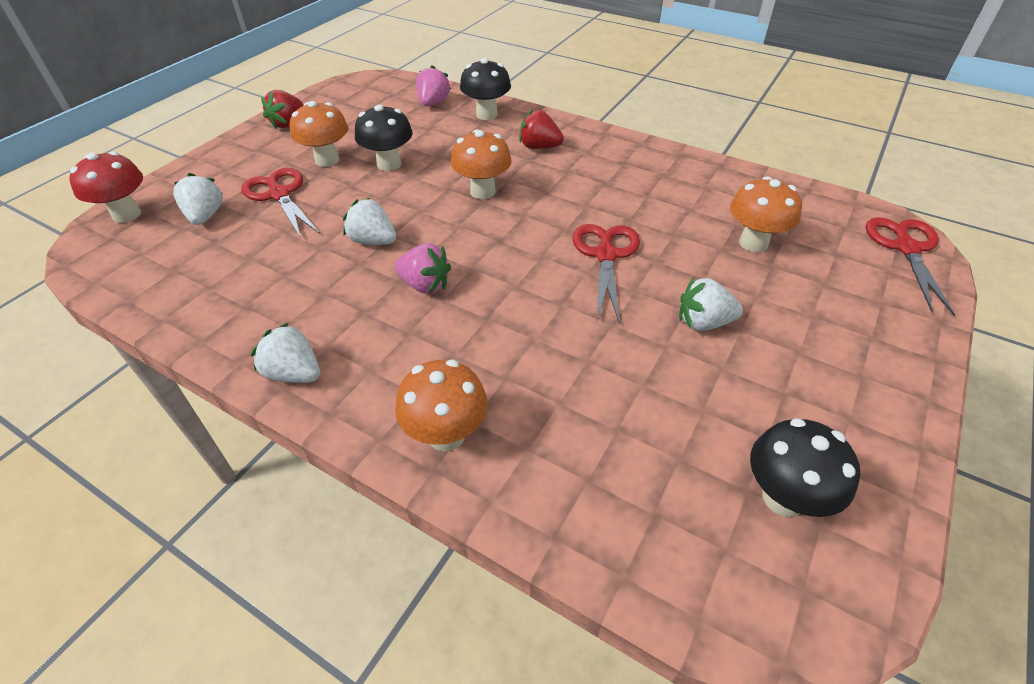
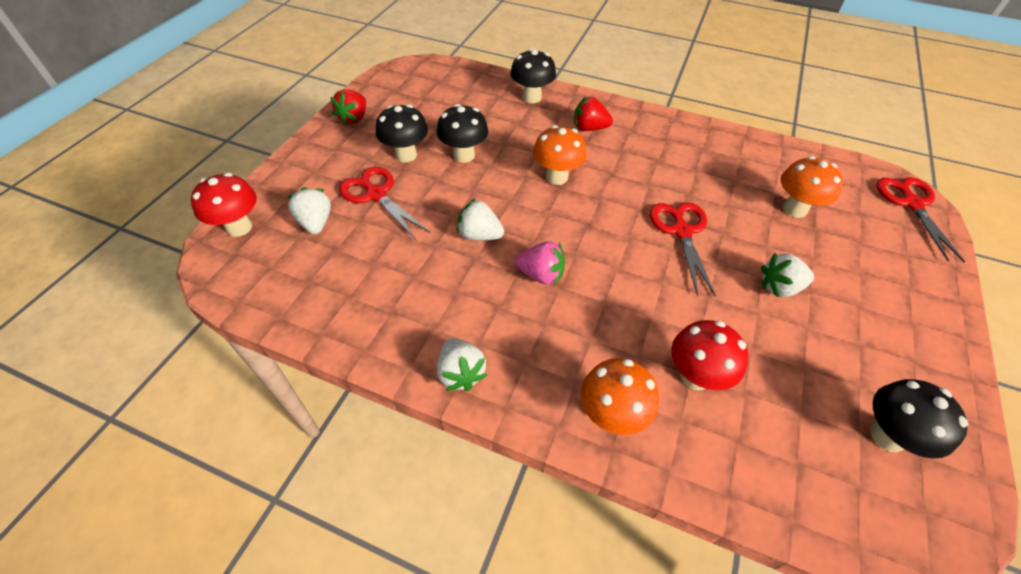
camera: 10 degrees left, 5 degrees up
white strawberry [251,323,320,383] -> white strawberry turned 135 degrees counterclockwise [437,338,487,391]
orange mushroom [290,101,348,167] -> black mushroom [376,104,428,162]
pink strawberry [416,65,451,106] -> none
none -> red mushroom [671,320,749,391]

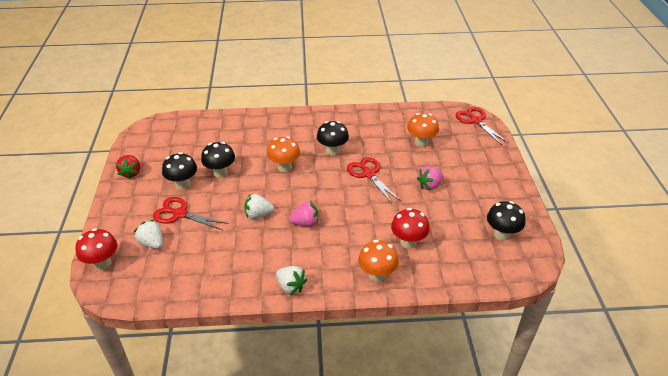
camera: 25 degrees left, 10 degrees down
black mushroom [510,49,556,103] -> black mushroom moved to [317,121,349,156]
red strawberry [574,96,613,131] -> none
white strawberry [761,253,814,297] -> pink strawberry [417,166,444,190]

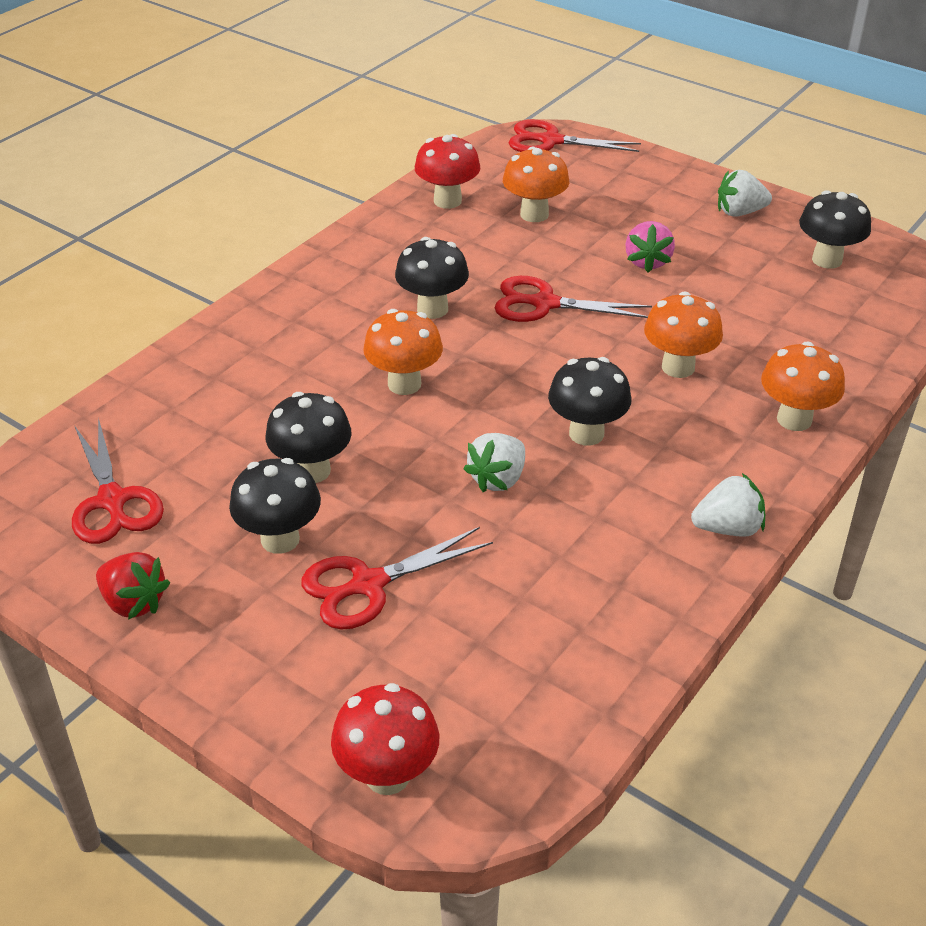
camera: 50 degrees left, 0 degrees up
white strawberry [134,220,163,249] -> white strawberry moved to [718,170,772,217]
pink strawberry [289,201,319,227] -> black mushroom [548,357,631,446]
red mushroom [391,208,429,249] -> red mushroom moved to [415,134,480,209]
none -> red scissors [72,417,164,544]
none -> orange mushroom [644,292,723,378]

